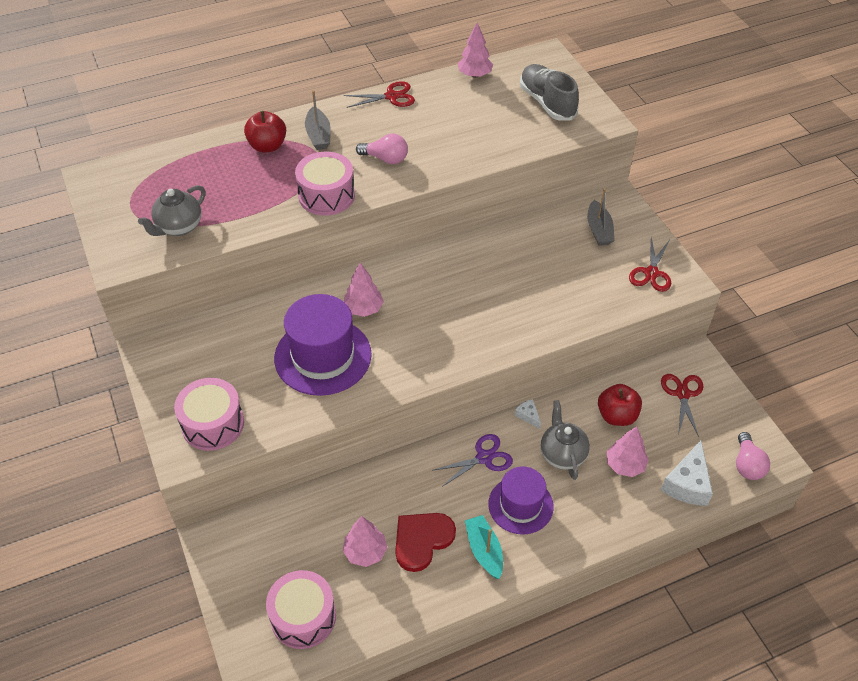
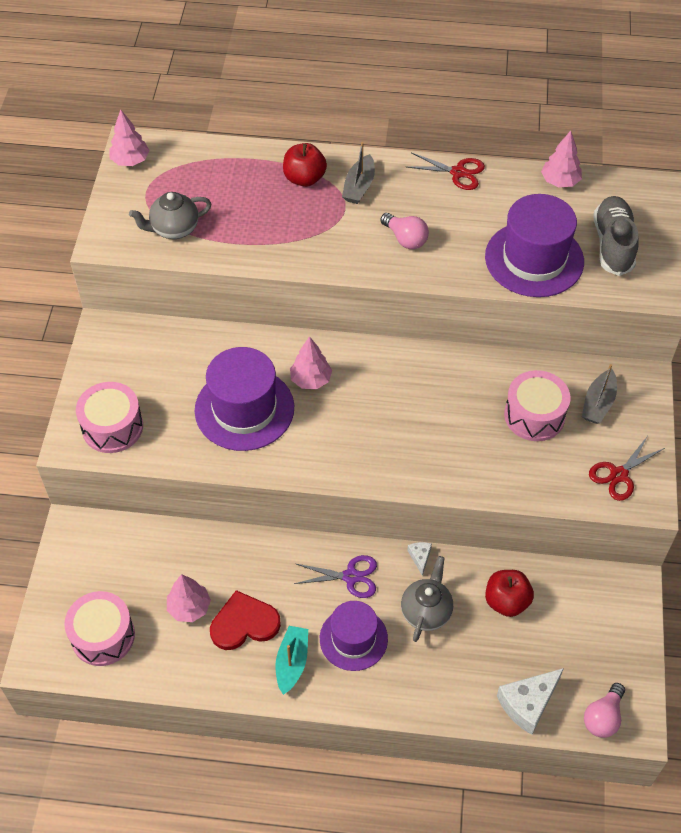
camera: 30 degrees right, 5 degrees up
pink drum [295,152,355,216] -> pink drum moved to [504,370,570,441]
pink tree [607,426,649,477] -> pink tree moved to [109,110,150,166]
red scissors [661,374,703,437] -> none
none -> purple hat [485,194,584,297]

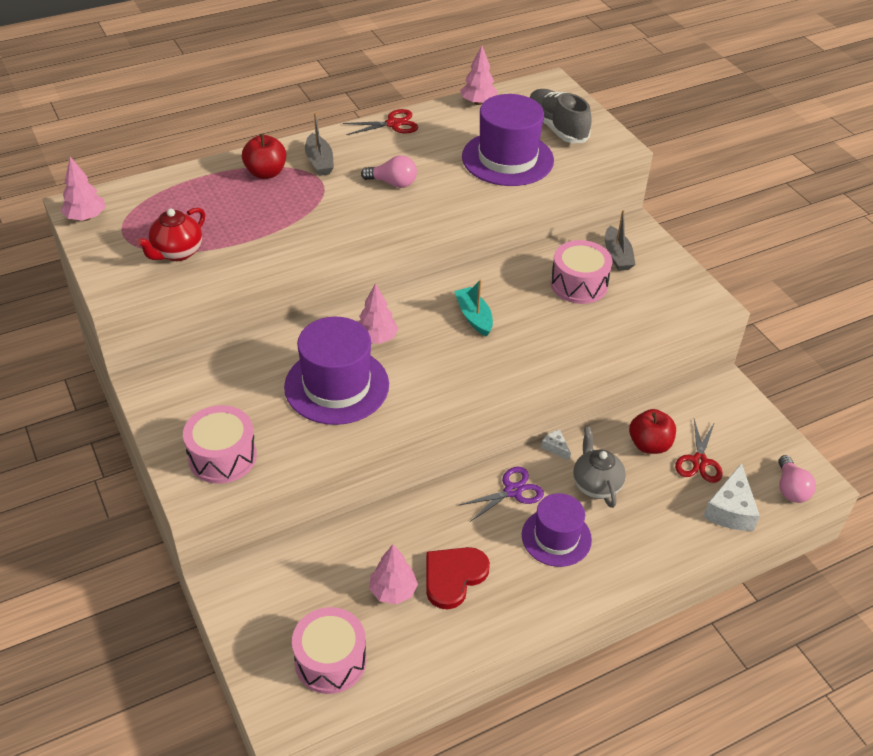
camera: 35 degrees left, 10 degrees down
grey teapot [129,192,211,239] -> red teapot [137,207,205,261]
turquoise boat [275,626,308,695] -> turquoise boat moved to [454,280,493,337]
red scissors [589,436,665,501] -> red scissors moved to [675,419,723,483]

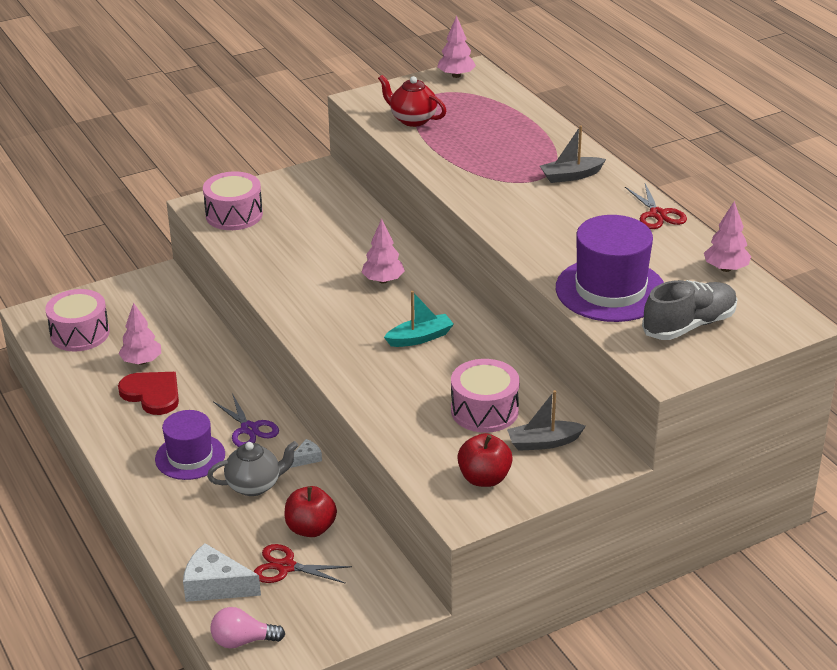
camera: 90 degrees right, 10 degrees down
red apple [242,134,286,179] -> red apple moved to [457,433,513,487]
purple hat [284,317,389,425] -> none
pink light bulb [361,155,417,188] -> none

